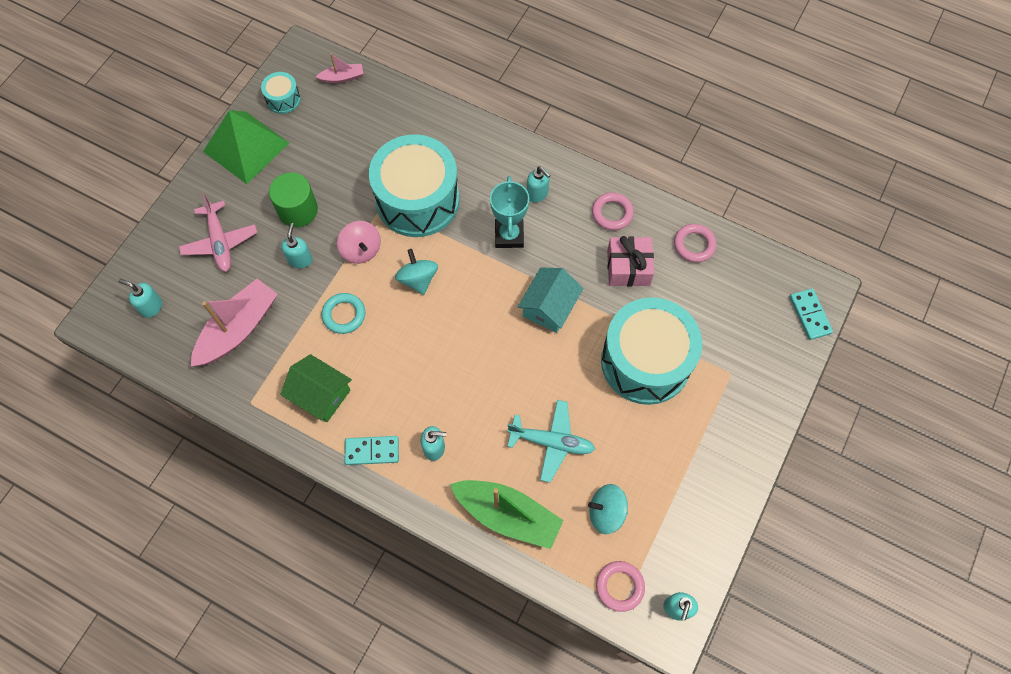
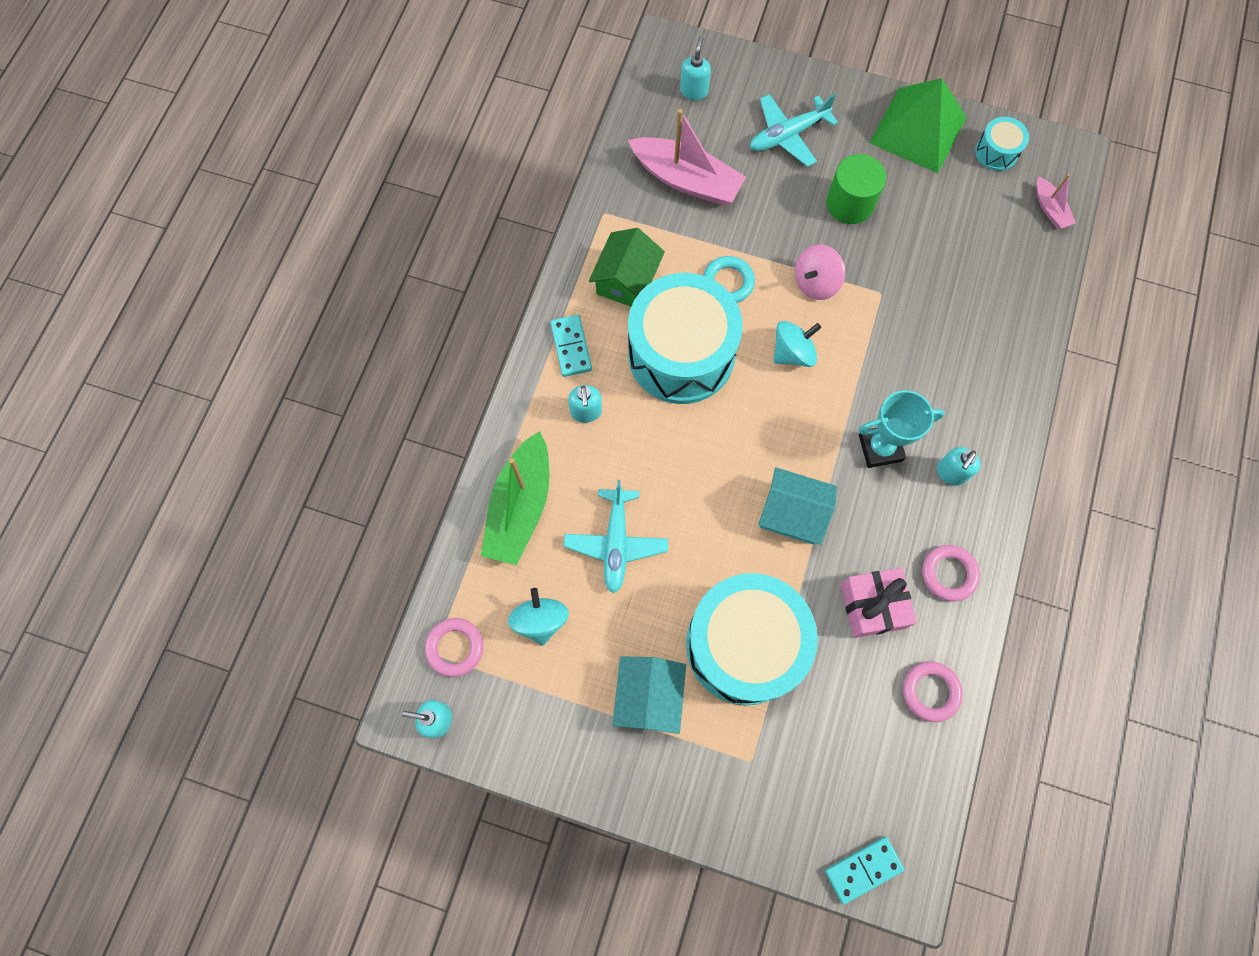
camera: 80 degrees right, 5 degrees up
pink plane [179,194,257,272] -> turquoise plane [750,94,838,167]
turquoise soap dispenser [281,223,312,268] -> none
turquoise drum [369,134,459,237] -> turquoise drum moved to [628,273,743,404]
none -> turquoise house [612,656,686,734]

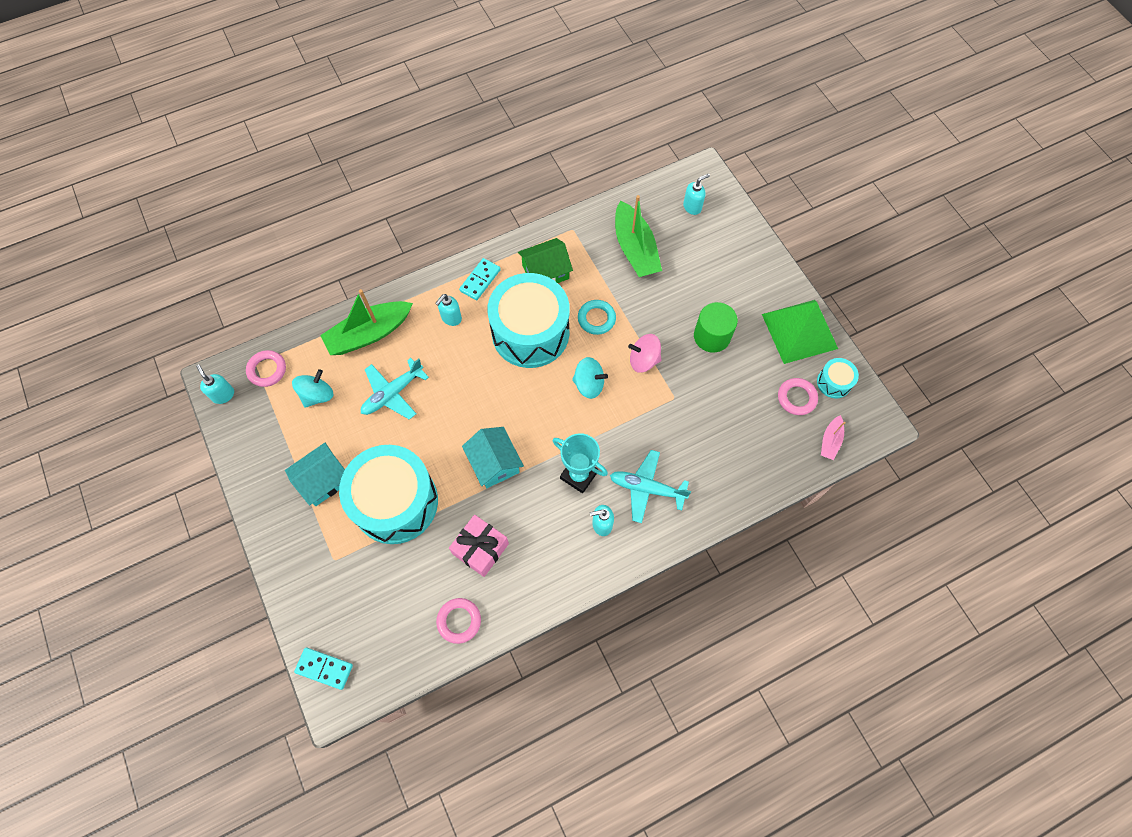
camera: 45 degrees right, 5 degrees down
pink boat [628,109,746,205] -> green boat [615,195,662,277]
turquoise plane [750,94,838,167] -> turquoise plane moved to [610,450,691,523]
pink ring [922,545,980,601] -> pink ring moved to [778,378,818,415]

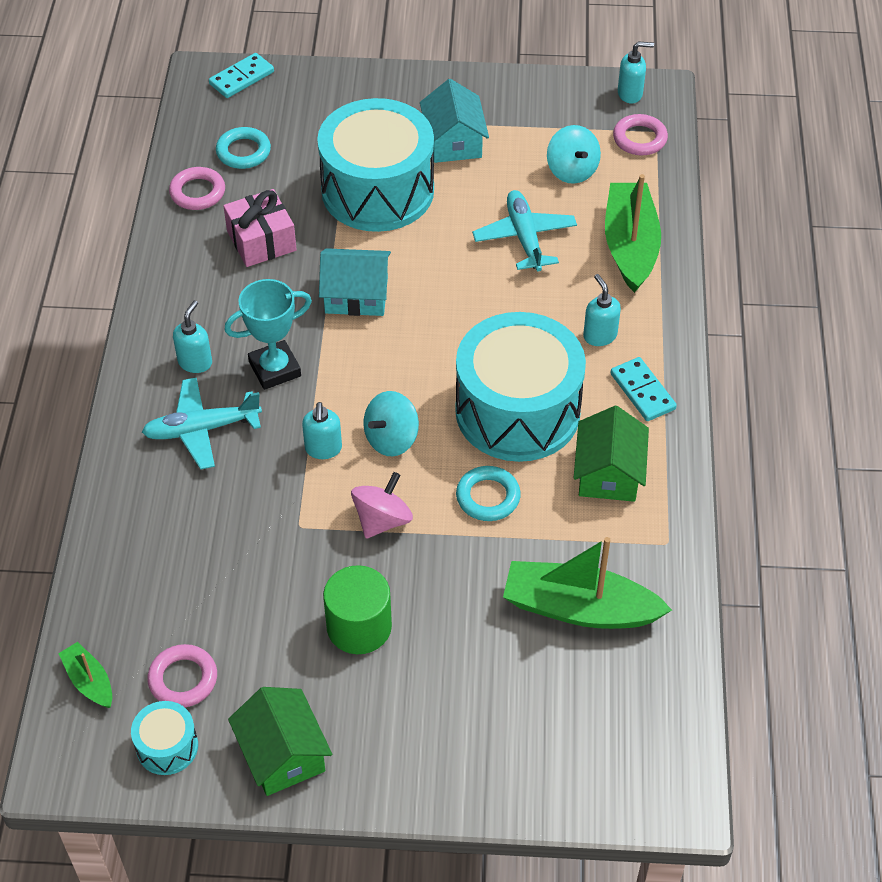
camera: 120 degrees right, 15 degrees down
turquoise plane [610,450,691,523] -> turquoise plane turned 150 degrees counterclockwise [142,377,262,470]
turquoise soap dispenser [683,173,710,215] -> turquoise soap dispenser moved to [302,402,342,459]
green pyramid [762,300,838,364] -> green house [228,687,332,796]
pink boat [821,415,846,460] -> green boat [58,642,112,708]
none -> turquoise ring [216,127,271,169]

